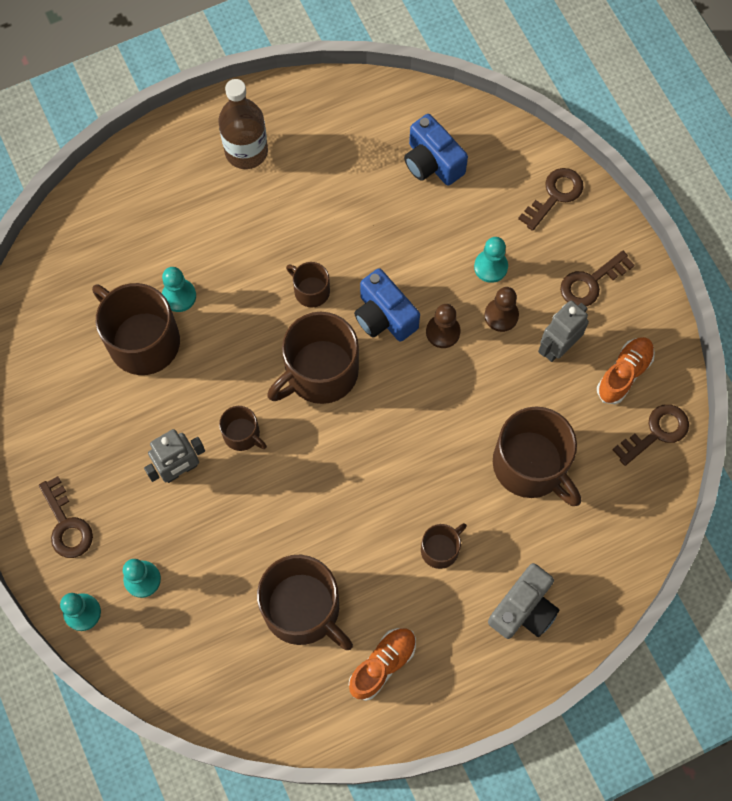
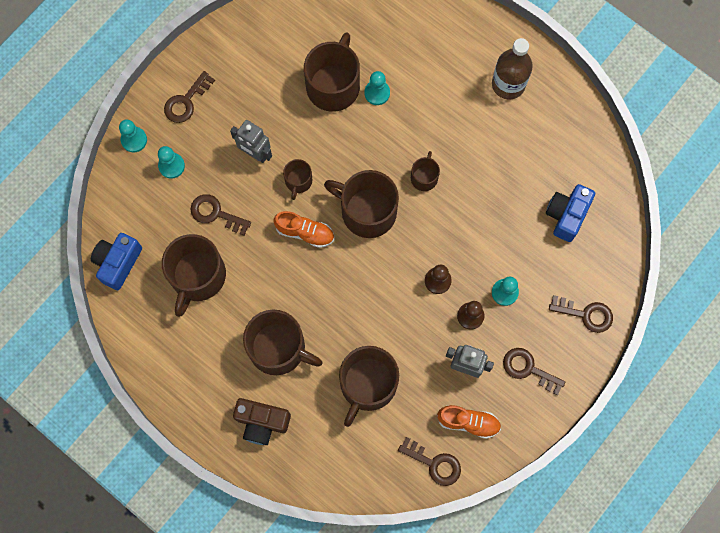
camera: 65 degrees right, 5 degrees up
orange shoe [349,628,416,701] -> orange shoe moved to [274,211,334,248]
blue camera [354,268,420,342] -> blue camera moved to [91,233,142,290]
brown mug [421,523,467,569] -> brown mug [243,310,323,375], size x1.99
grey camera [488,563,559,639] -> brown camera [233,398,291,445]
none -> brown key [191,194,251,236]

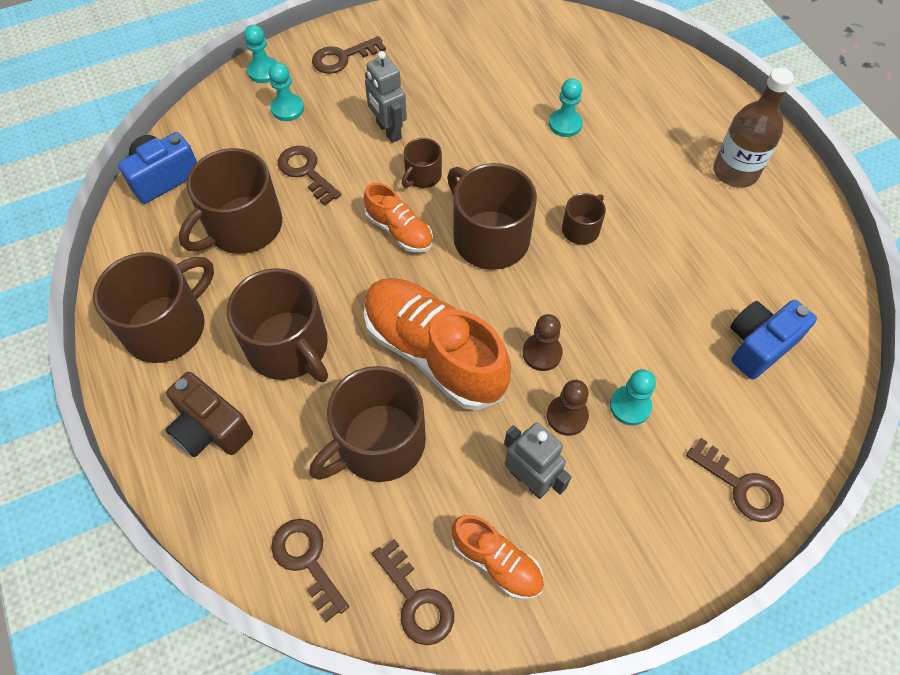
camera: 25 degrees right, 15 degrees down
brown mug [304,32,360,112] -> brown mug moved to [93,252,214,363]
brown key [503,348,566,396] -> brown key moved to [271,519,349,622]
none -> orange shoe [364,278,511,410]

